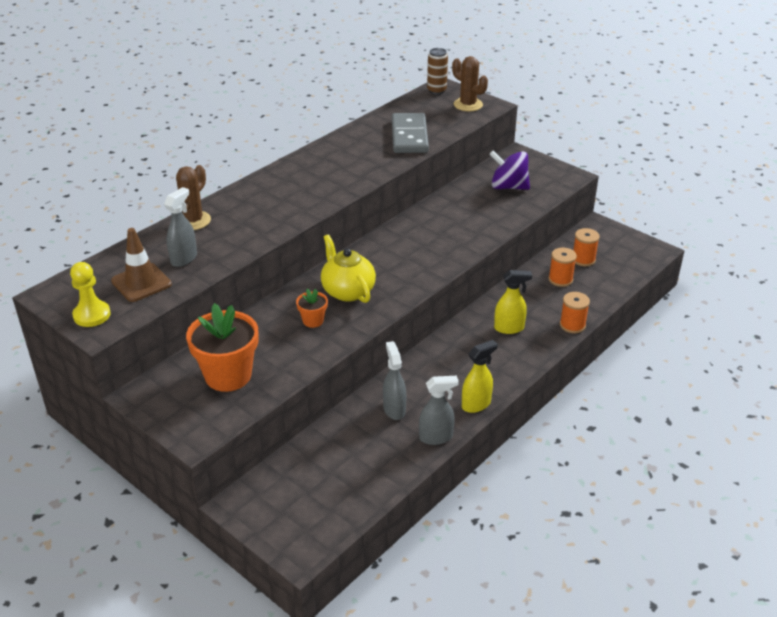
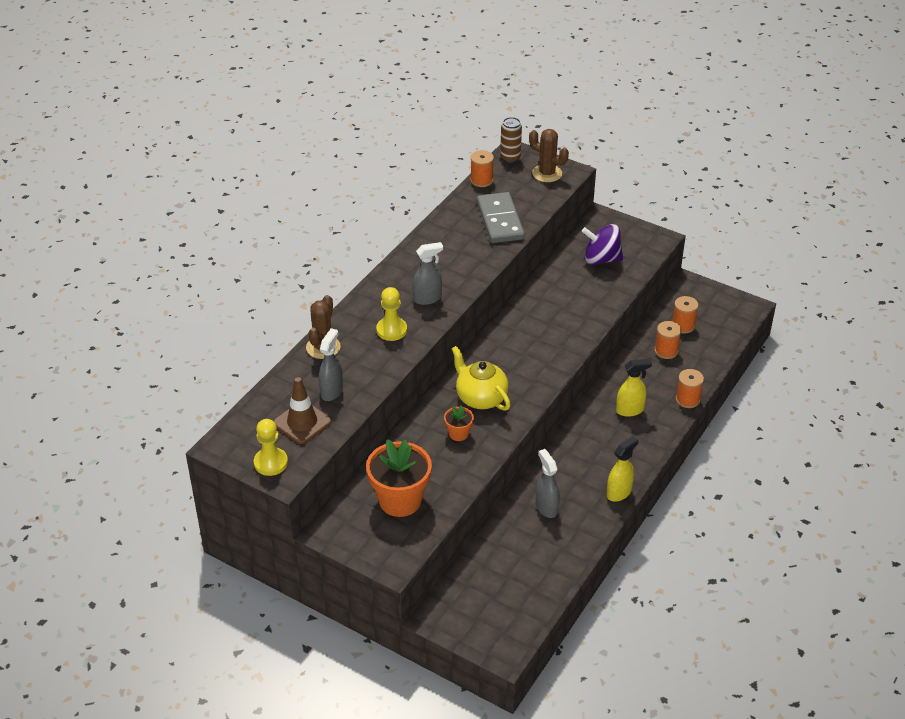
camera: 10 degrees left, 5 degrees up
grey spray bottle [419,376,459,445] -> grey spray bottle moved to [412,242,443,305]
none -> yellow pawn [376,287,407,341]
none -> orange spool [470,150,494,187]

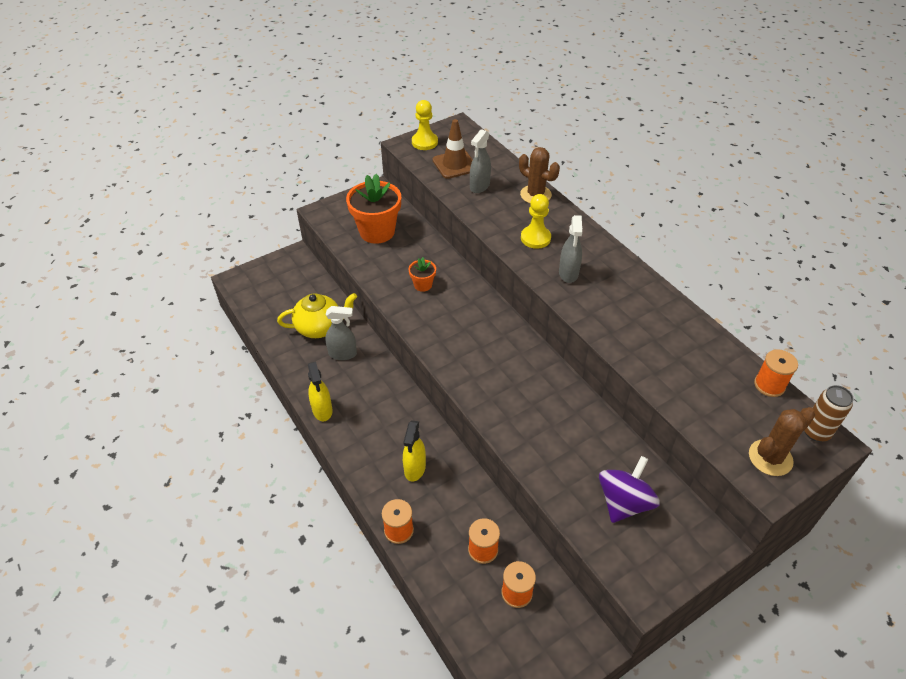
camera: 115 degrees right, 5 degrees up
grey spray bottle [319,328,343,401] -> grey spray bottle turned 75 degrees clockwise [470,129,491,193]
yellow teapot [451,346,510,411] -> yellow teapot moved to [277,293,357,338]
grey domino [477,192,525,243] -> none

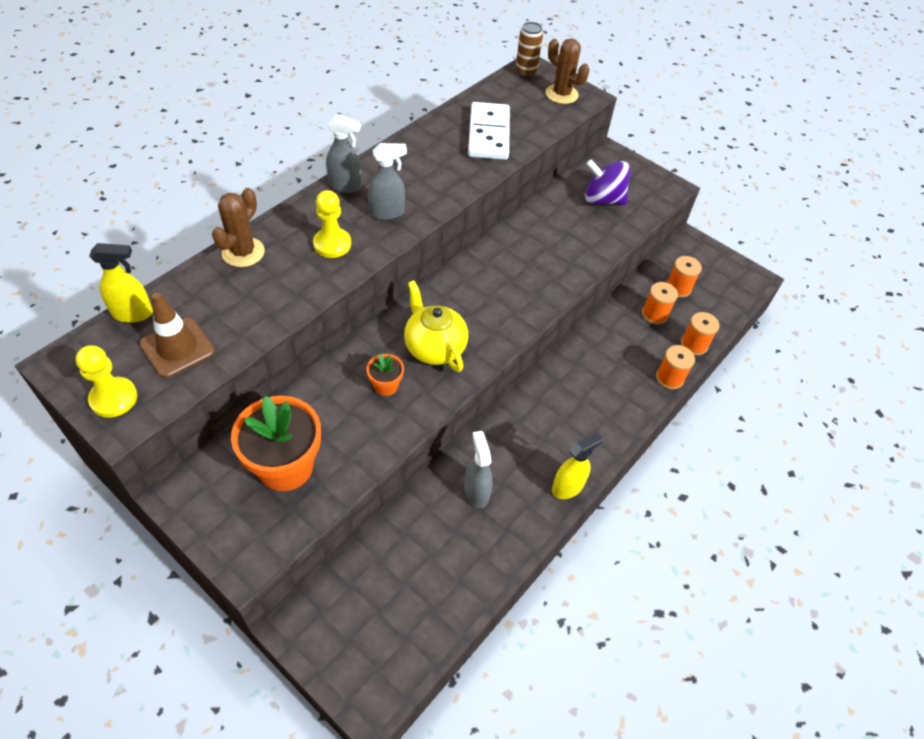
camera: 110 degrees left, 5 degrees up
yellow teapot [277,293,357,338] -> yellow teapot moved to [404,281,468,372]
yellow spray bottle [403,420,426,482] -> yellow spray bottle moved to [89,243,153,323]
grey spray bottle [470,129,491,193] -> grey spray bottle moved to [326,115,362,193]
orange spool [754,349,798,397] -> orange spool moved to [681,312,720,355]
none -> white domino [468,102,510,160]

